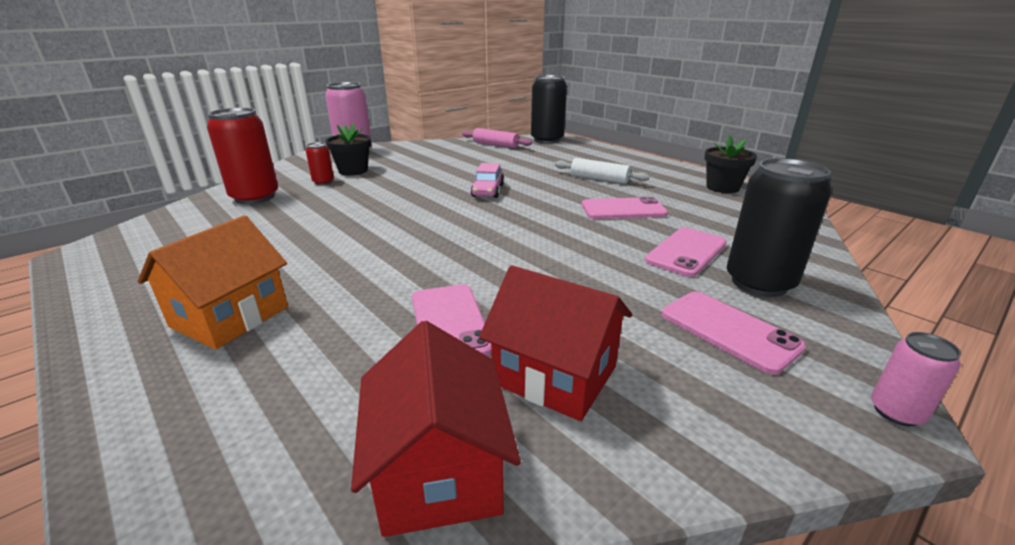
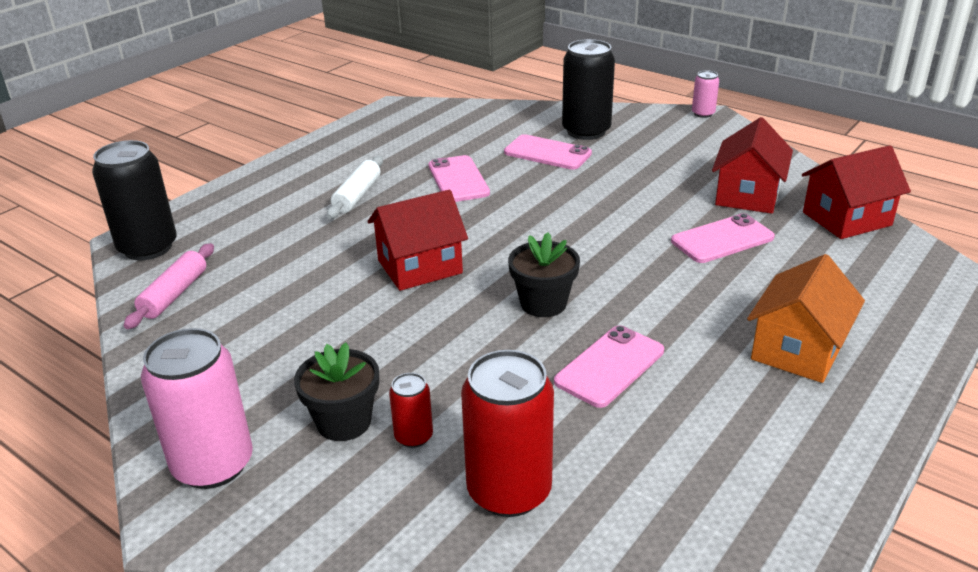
camera: 100 degrees left, 5 degrees up
orange house [138,215,288,349] -> orange house turned 75 degrees counterclockwise [747,254,865,383]
pink car [471,163,504,198] -> red house [367,190,468,291]
pink phone [662,291,806,375] -> pink phone moved to [554,325,664,408]
black flower pot [704,135,757,193] -> black flower pot moved to [508,232,580,317]

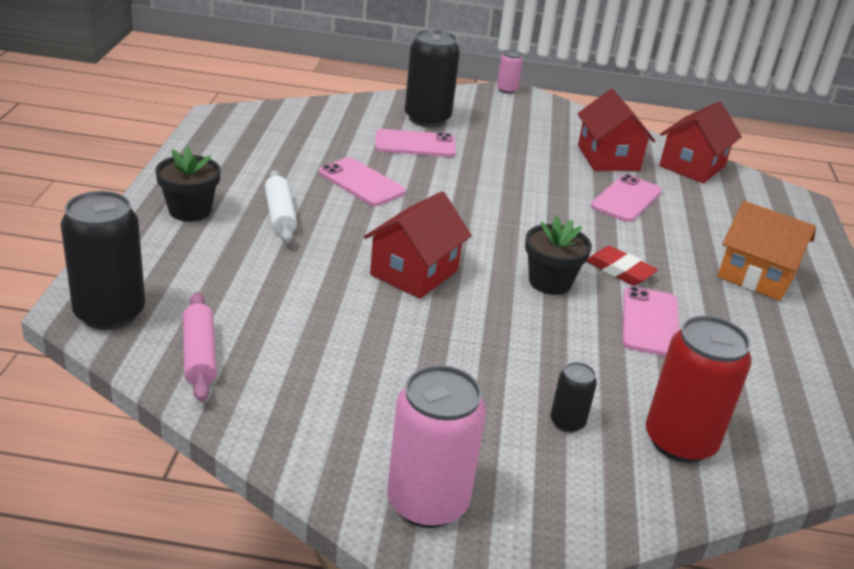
camera: 35 degrees left, 0 degrees up
black flower pot [294,342,379,441] -> black flower pot moved to [155,146,221,222]
red can [389,373,433,448] -> black can [550,362,597,432]
orange house [747,254,865,383] -> orange house turned 60 degrees counterclockwise [718,201,816,301]
none -> red eraser [587,246,658,285]

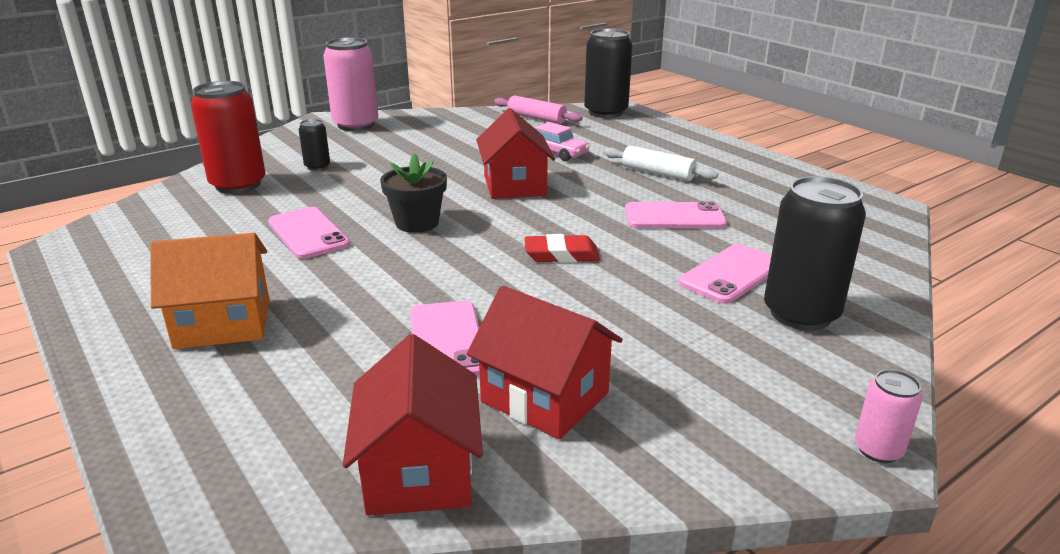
camera: 140 degrees right, 5 degrees down
black flower pot [155,146,221,222] -> none
red eraser [587,246,658,285] -> red eraser moved to [524,234,600,263]
none -> pink car [536,122,590,161]

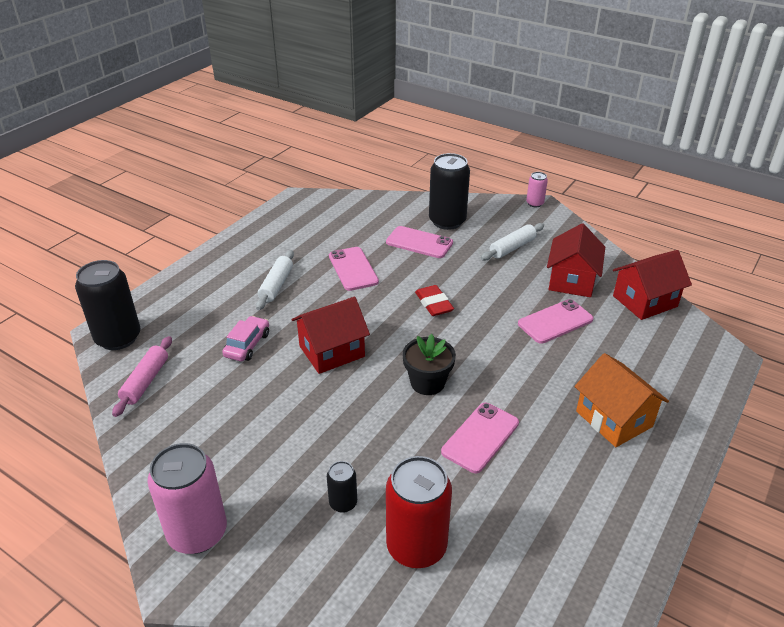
camera: 110 degrees left, 10 degrees up
none -> white rolling pin [481,223,544,261]

